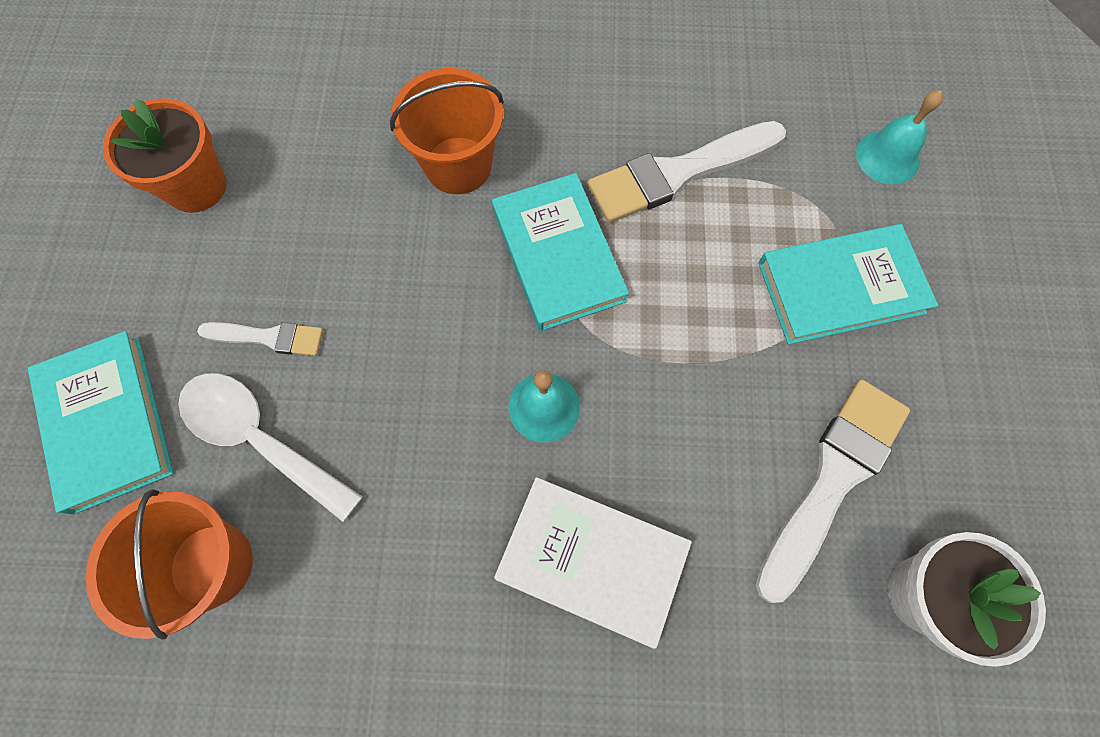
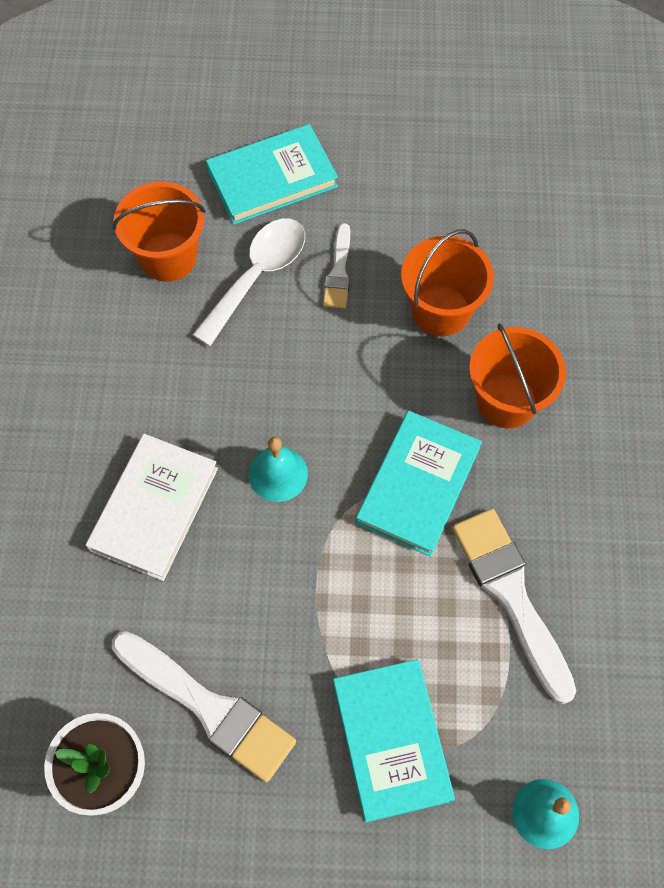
camera: 90 degrees right, 5 degrees down
orange flower pot [103,98,227,213] -> none
turquoise book [492,173,629,331] -> turquoise book turned 45 degrees counterclockwise [356,411,482,557]
none -> orange bucket [401,229,494,337]

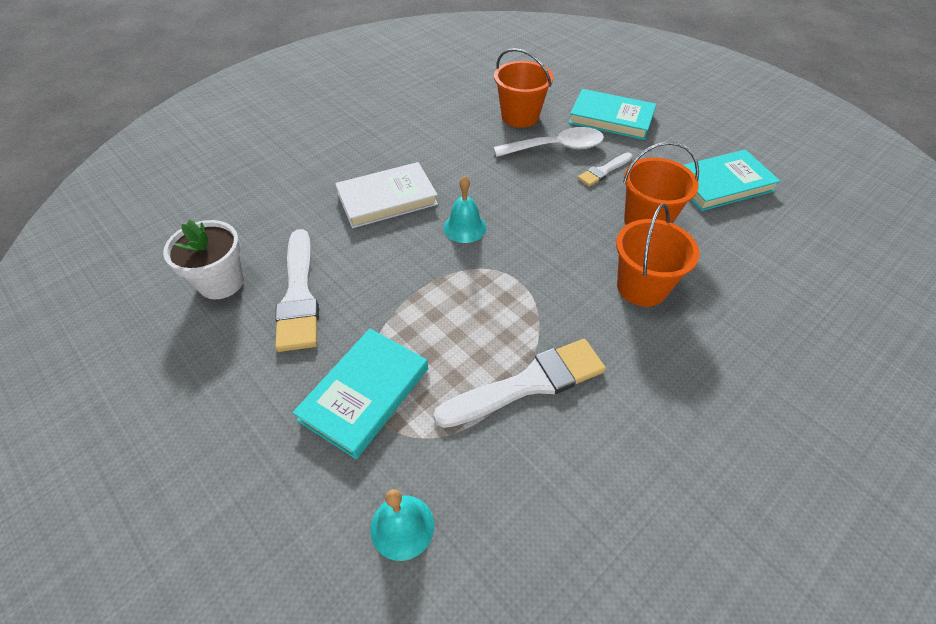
camera: 45 degrees right, 15 degrees down
turquoise book [356,411,482,557] -> turquoise book moved to [684,150,781,211]
white brush [452,509,576,704] -> white brush turned 45 degrees clockwise [434,339,606,428]

